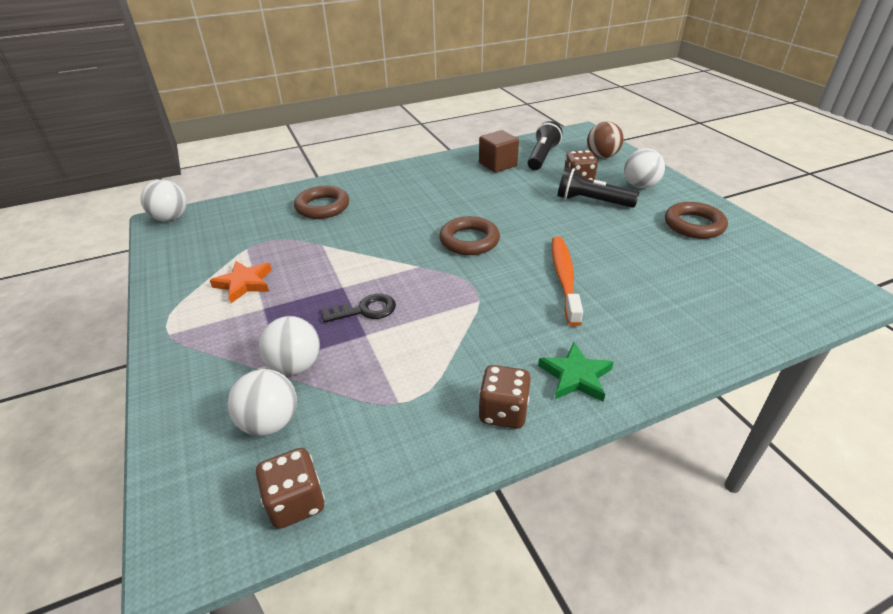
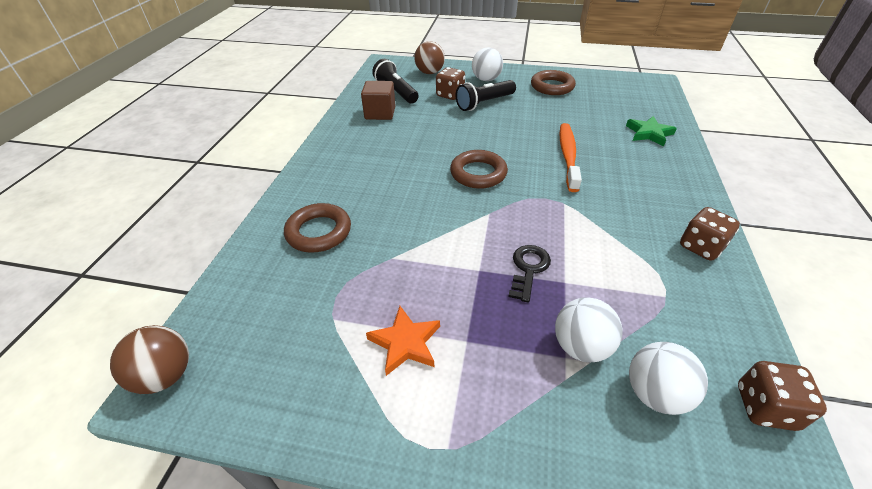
camera: 55 degrees left, 5 degrees up
white ball [141,180,187,221] -> brown ball [110,325,189,394]
green star [538,342,614,402] -> green star moved to [626,116,677,147]
orange toothbrush [552,236,583,326] -> orange toothbrush turned 60 degrees clockwise [559,123,582,192]

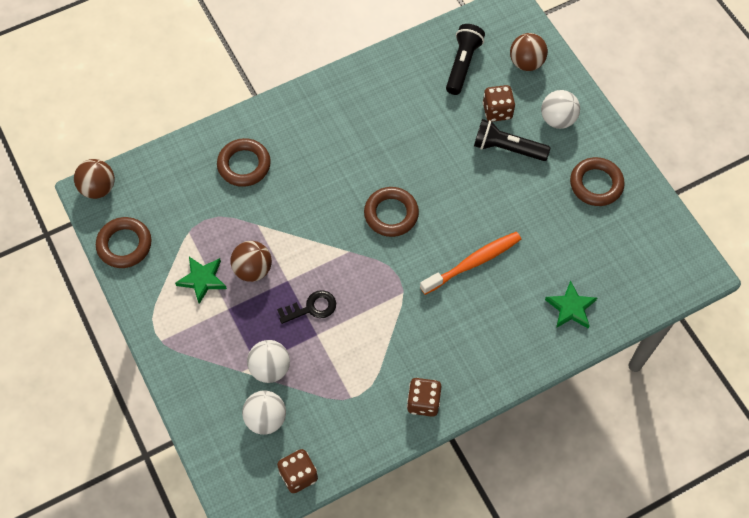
camera: 50 degrees right, 20 degrees up
brown cube [361,81,396,120] -> none
orange star [366,306,440,376] -> green star [175,257,227,304]
none -> brown ring [96,217,151,268]
none -> brown ball [230,241,272,282]

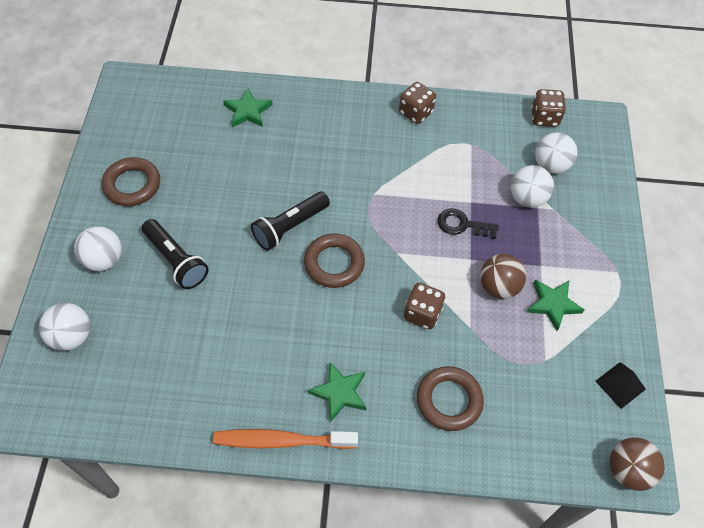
camera: 150 degrees left, 5 degrees down
brown ring [96,217,151,268] -> black pyramid [595,362,646,409]
orange toothbrush [420,232,521,295] -> orange toothbrush moved to [213,429,358,449]
black flashlight [446,24,485,95] -> black flashlight moved to [251,192,330,251]
brown dice [482,85,515,122] -> brown dice moved to [404,283,445,329]
brown ball [510,33,548,71] -> white ball [39,303,90,351]
none -> green star [308,362,367,422]

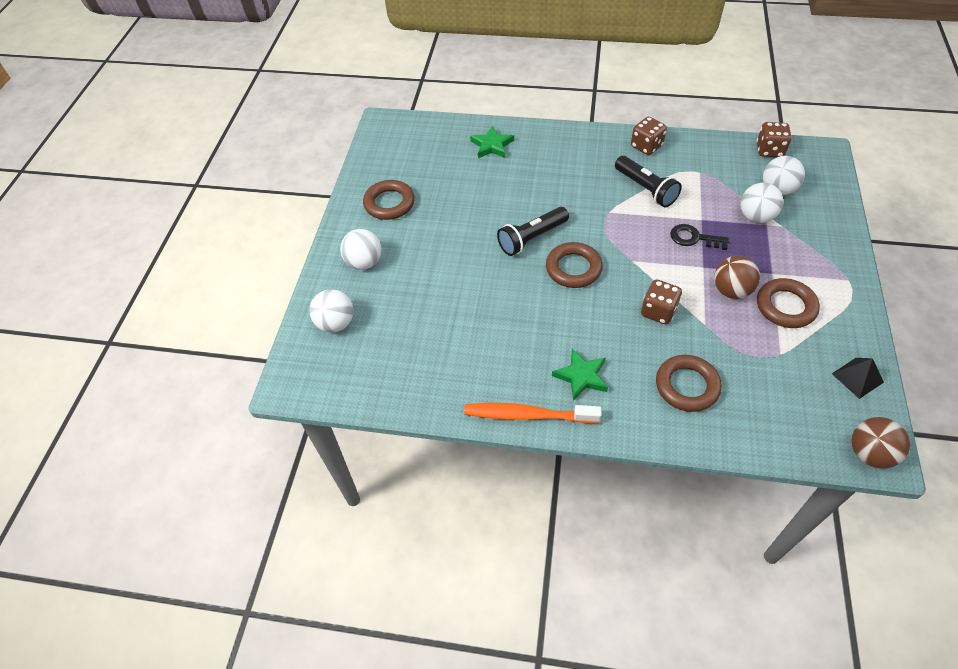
camera: 10 degrees right, 5 degrees down
black flashlight [142,219,208,289] -> black flashlight moved to [615,156,682,207]
green star [527,280,585,331] -> brown ring [757,278,820,328]

